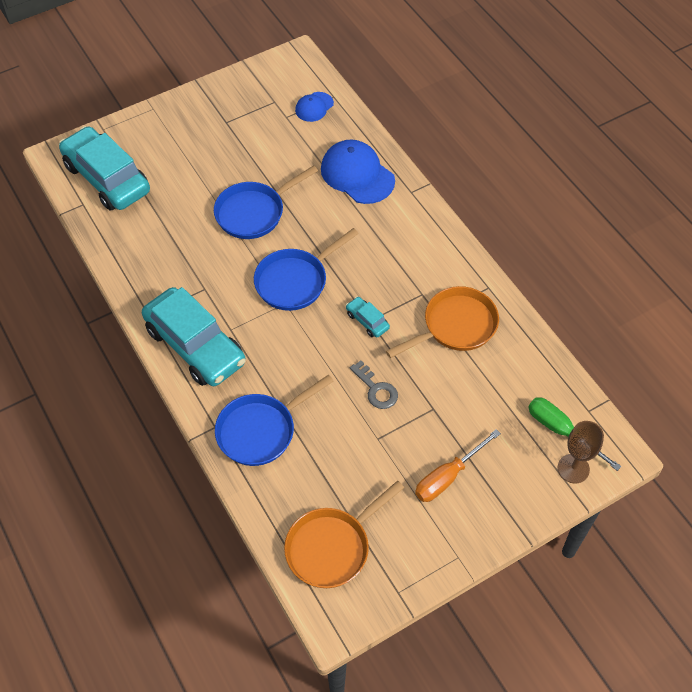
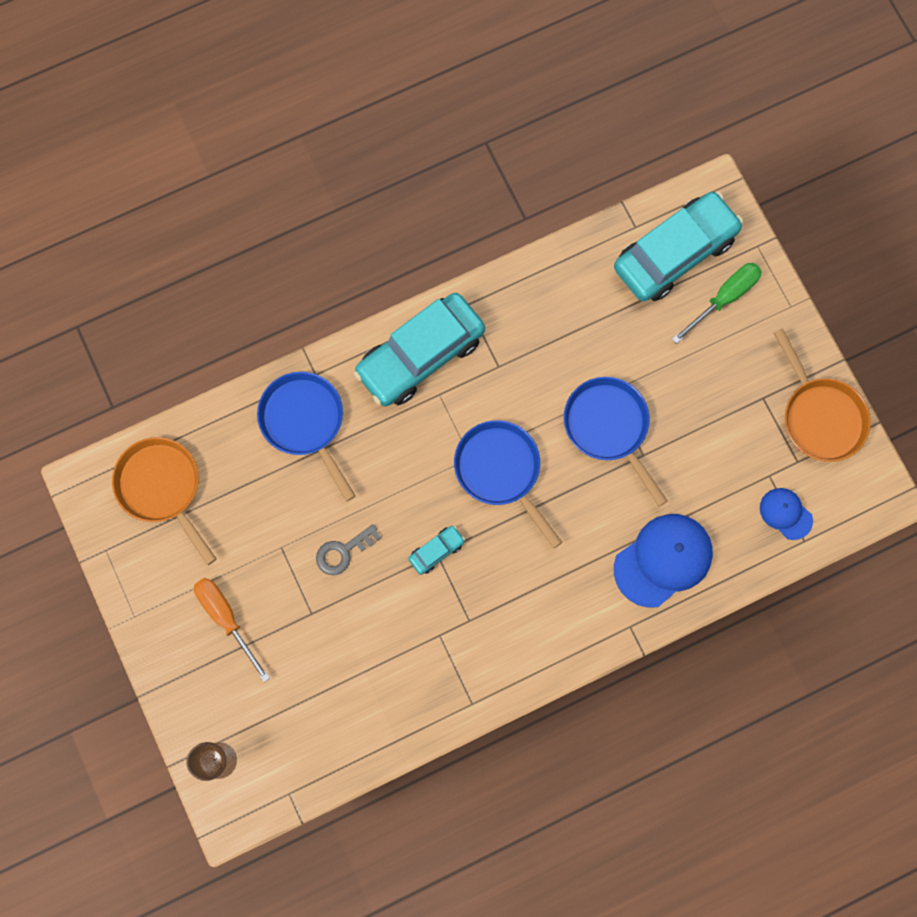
camera: 95 degrees right, 20 degrees up
orange pan [386,286,499,358] -> orange pan moved to [774,328,871,462]
green screwdriver [528,398,621,471] -> green screwdriver moved to [672,263,762,344]

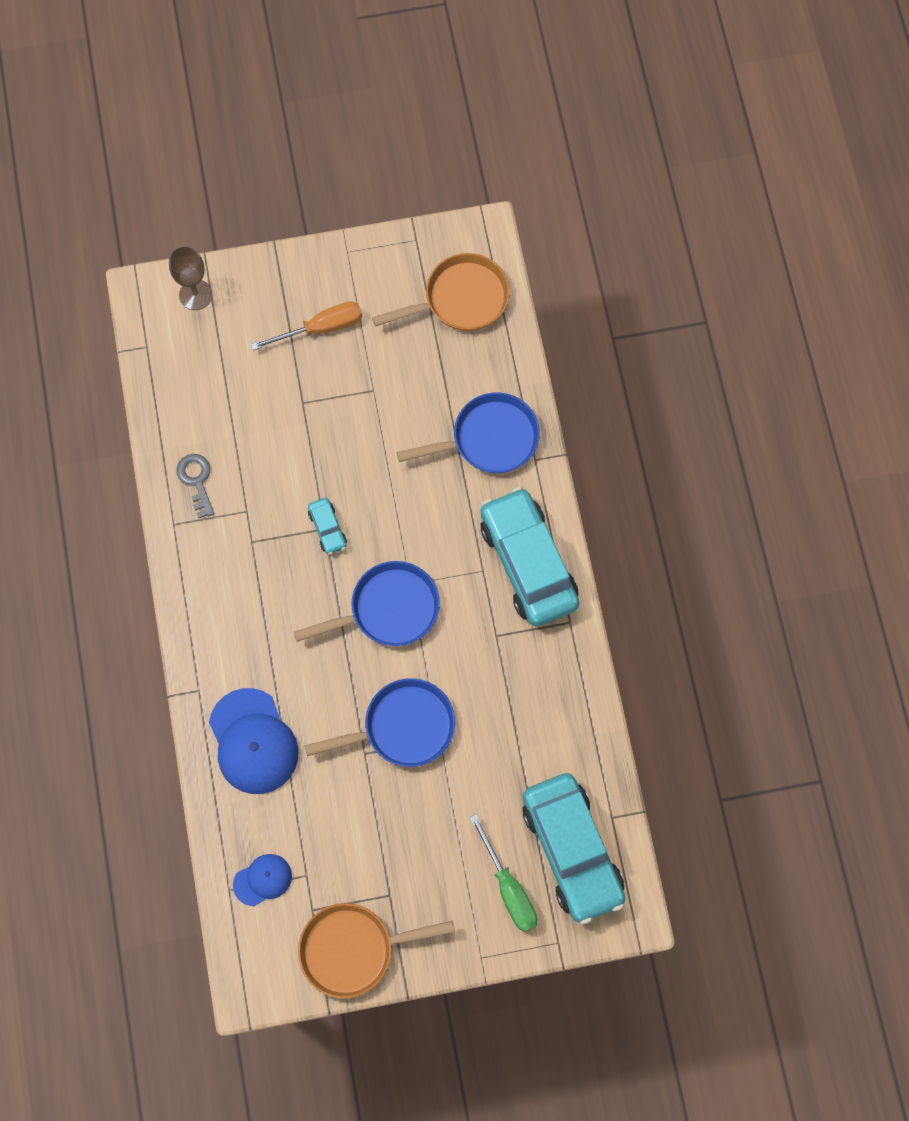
camera: 105 degrees right, 5 degrees down
grey key [316,524,381,575] -> grey key moved to [176,454,214,518]

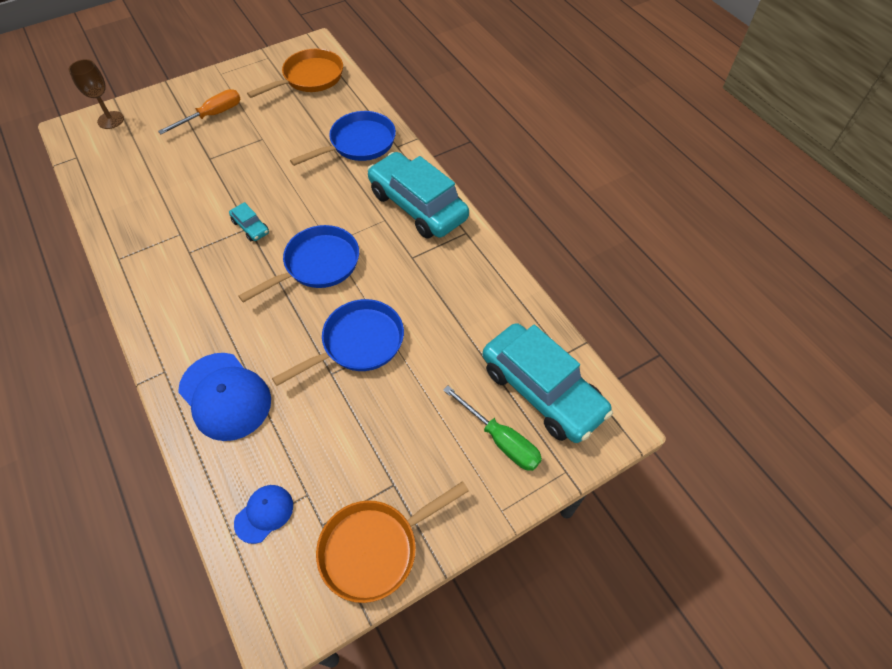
camera: 20 degrees left, 15 degrees down
grey key [176,454,214,518] -> none

